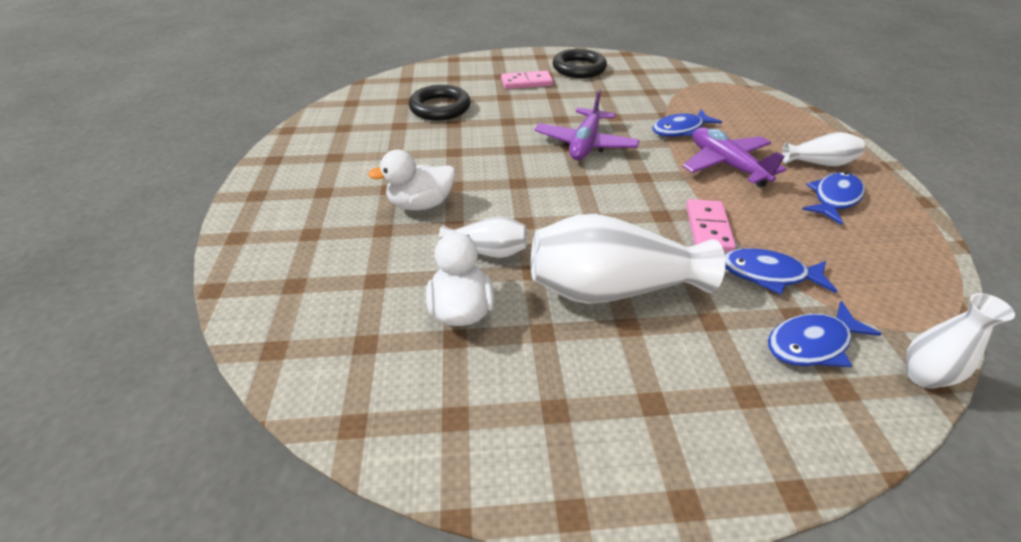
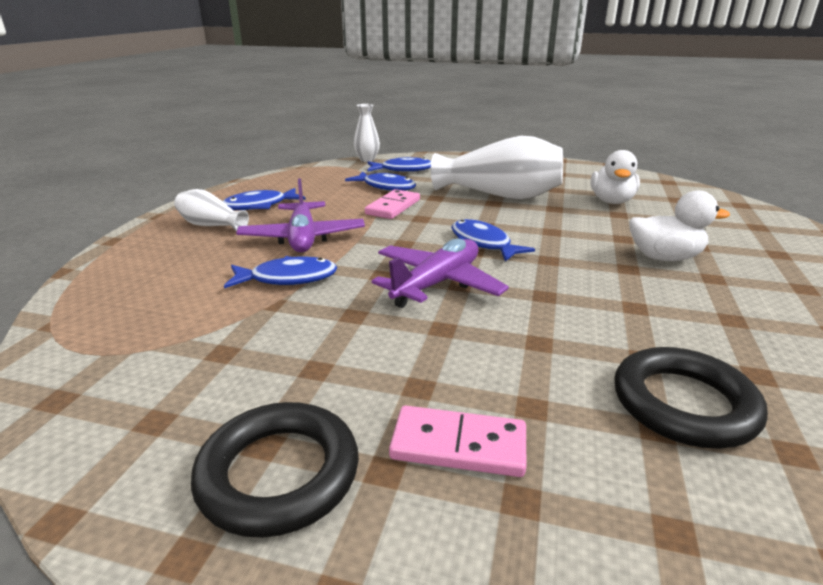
camera: 160 degrees left, 15 degrees down
white vase [439,216,527,258] -> none
none -> blue fish [451,219,535,261]

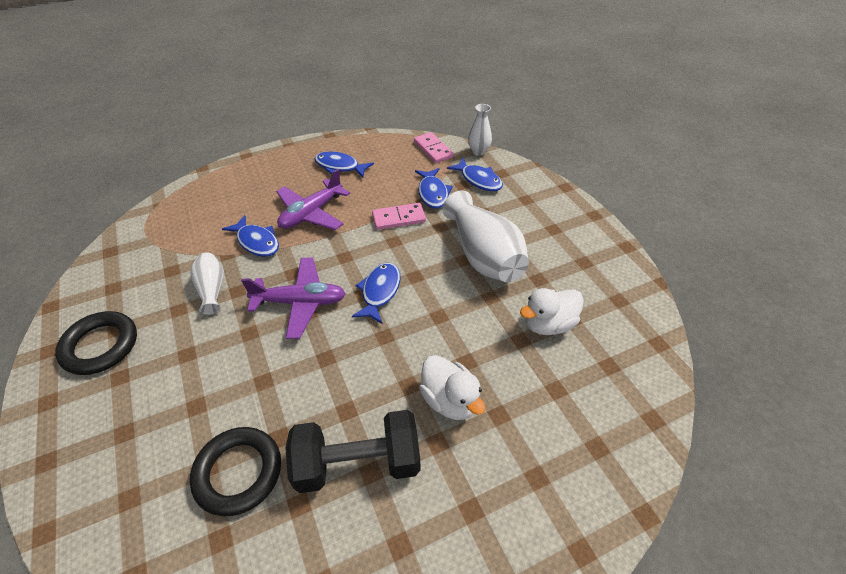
camera: 50 degrees right, 20 degrees up
white vase [174,189,249,231] -> white vase moved to [190,252,224,315]
pink domino [389,406,526,477] -> pink domino moved to [414,132,454,163]
none -> black dumbbell [285,410,420,493]

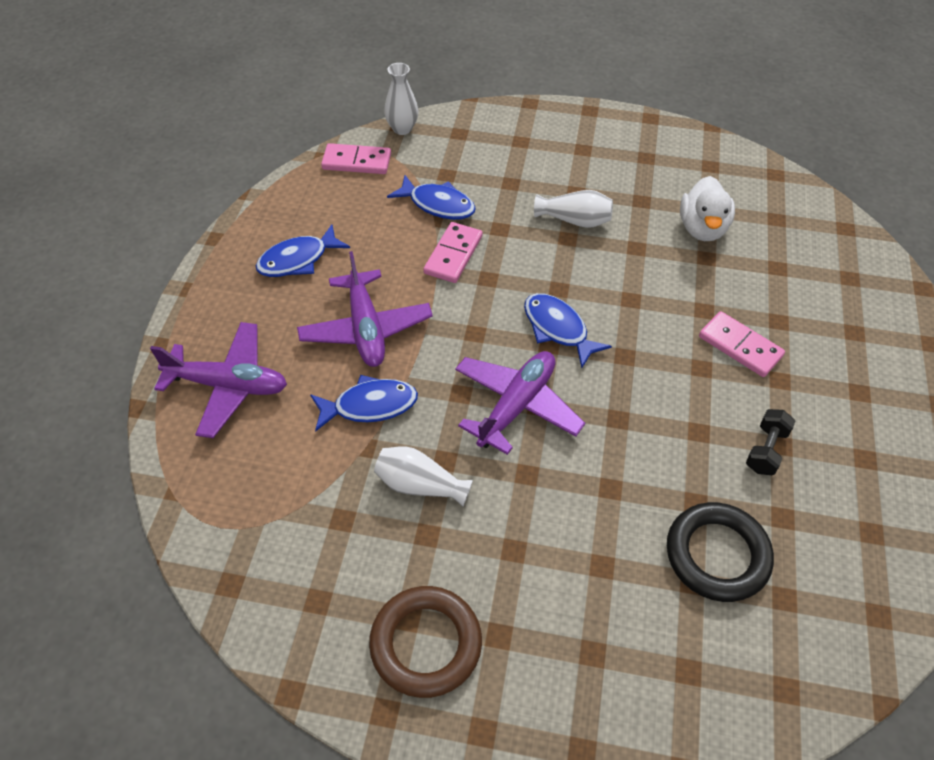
camera: 55 degrees left, 5 degrees up
black ring [55,311,137,375] -> brown ring [369,586,482,698]
black dumbbell [285,410,420,493] -> black dumbbell [746,409,795,475], size x0.47
white duck [419,355,485,420] -> pink domino [699,311,785,377]
white vase [443,191,529,282] -> white vase [534,190,613,228], size x0.52
blue fish [447,157,503,191] -> none
none -> purple plane [150,322,287,438]

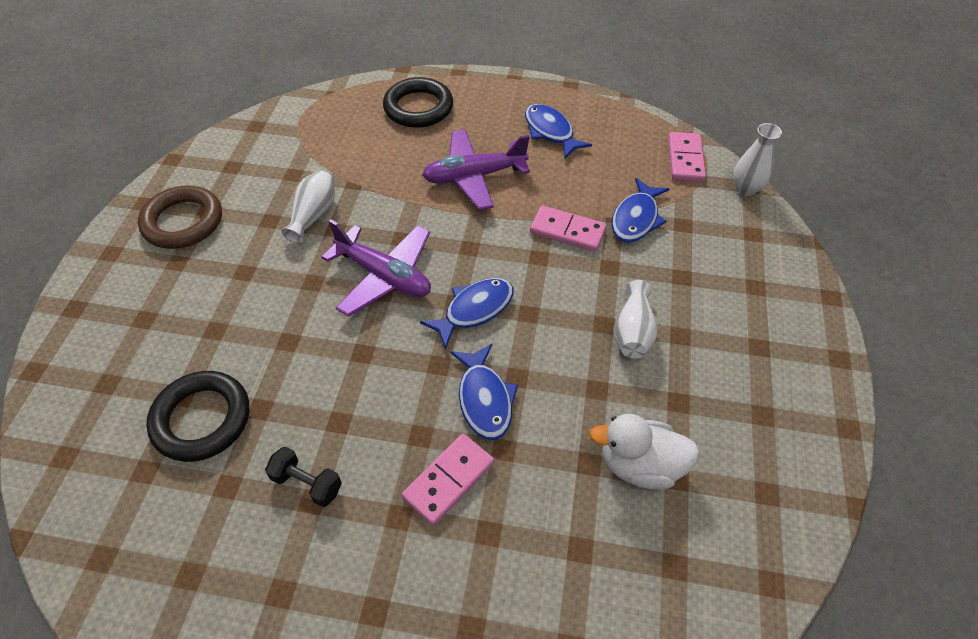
camera: 90 degrees right, 0 degrees up
purple plane [150,322,287,438] -> black ring [383,77,453,128]
blue fish [310,375,418,432] -> blue fish moved to [450,344,518,440]

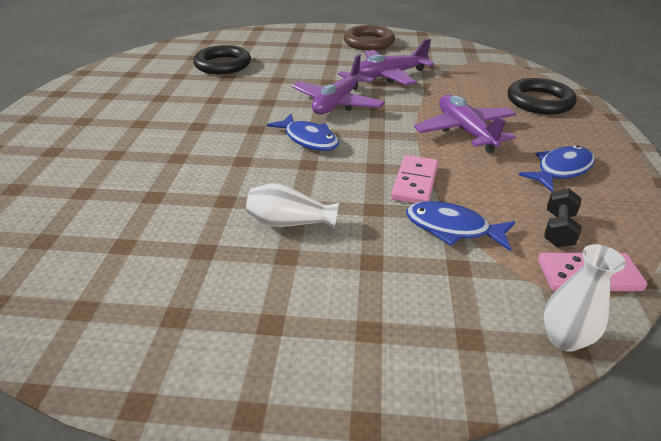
camera: 85 degrees right, 15 degrees down
black dumbbell [265,447,342,507] -> black dumbbell moved to [544,188,581,247]
white vase [281,170,335,243] -> purple plane [359,39,434,85]
pink domino [402,434,494,526] -> none
blue fish [450,344,518,440] -> none
white duck [589,414,700,490] -> none

